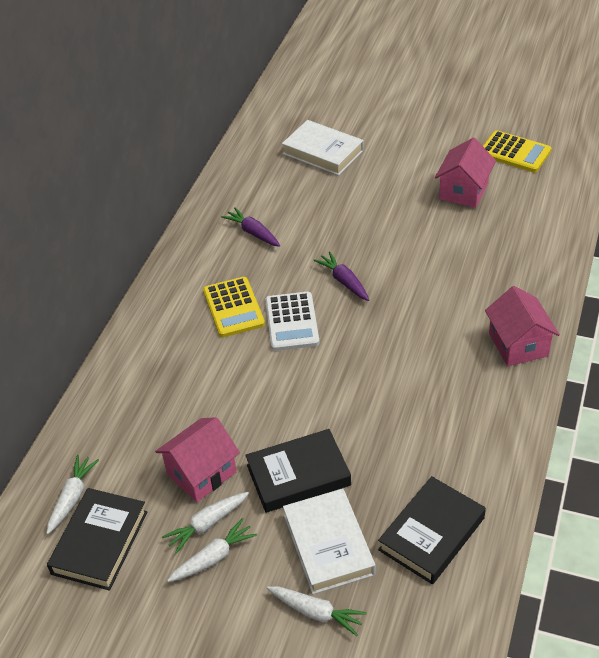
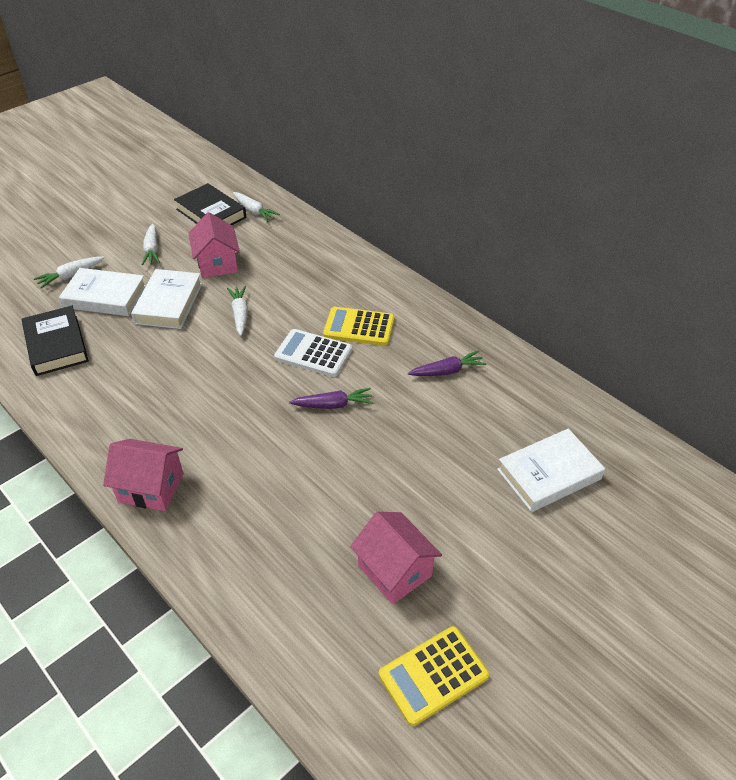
camera: 115 degrees right, 0 degrees up
white carrot [162,492,249,554] -> white carrot moved to [227,286,248,336]
black book [245,429,351,513] -> white book [131,269,202,329]

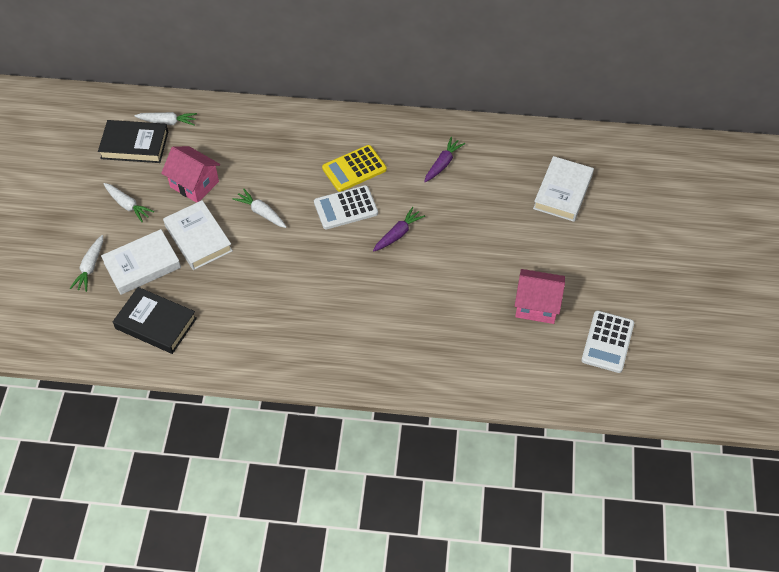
camera: 40 degrees left, 10 degrees up
pink house [103,439,183,511] -> none
yellow calculator [379,626,489,726] -> white calculator [581,310,634,373]

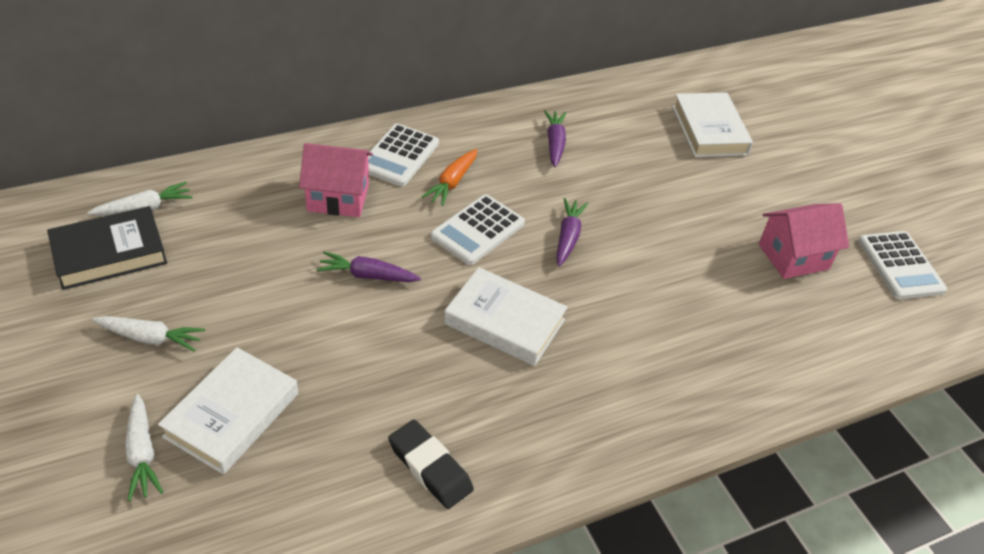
camera: 35 degrees left, 10 degrees down
black book [113,287,197,354] -> none
pink house [161,146,220,203] -> pink house moved to [299,143,373,217]
white book [163,200,233,270] -> white book moved to [444,267,568,366]
white carrot [233,189,286,228] -> purple carrot [316,252,421,282]
yellow calculator [322,145,387,192] -> orange carrot [421,149,478,206]
none -> white calculator [367,124,439,186]
none -> black eraser [388,420,474,509]

